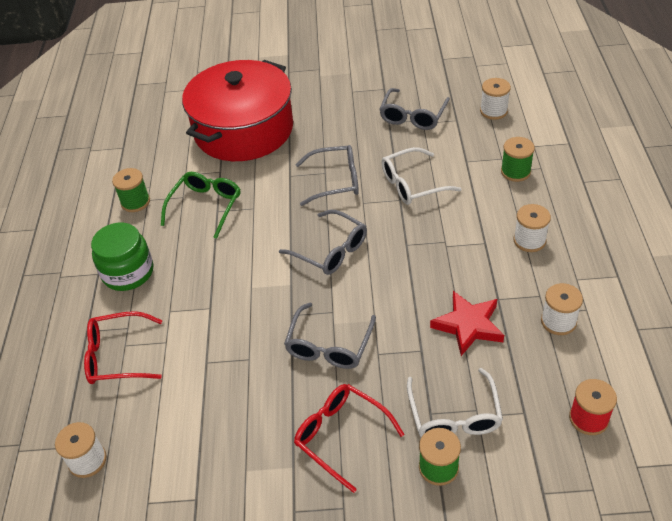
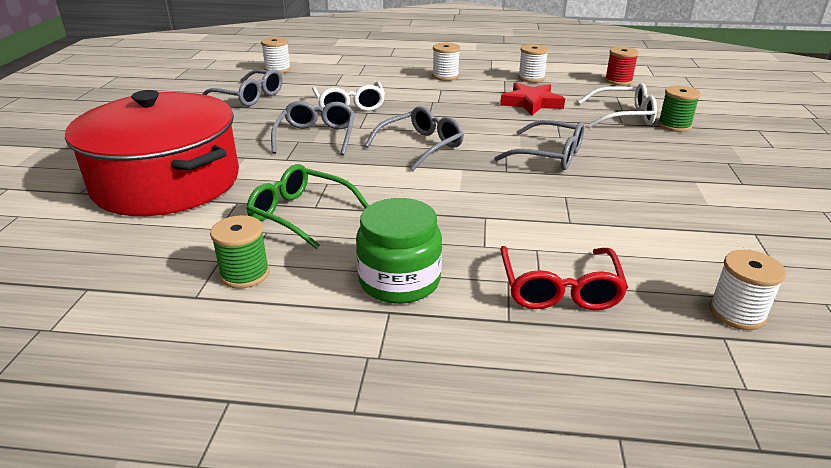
camera: 85 degrees left, 15 degrees down
red glasses [294,384,405,493] -> none
green spool [501,137,535,182] -> none

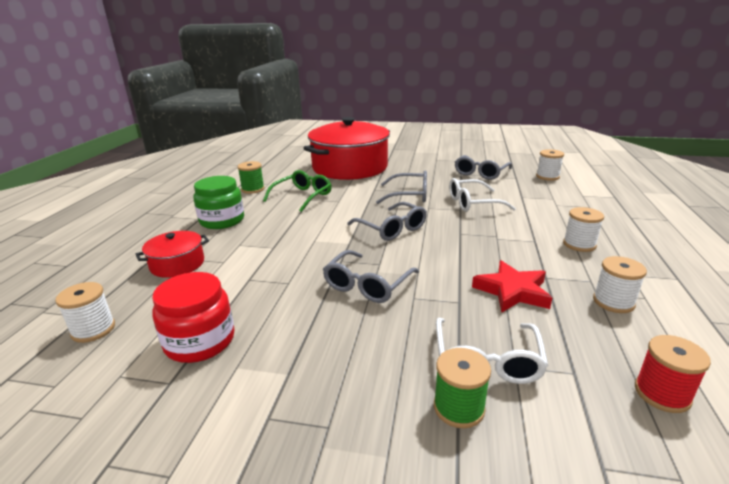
camera: 95 degrees right, 5 degrees down
red glasses [500,246,628,310] -> red pot [136,231,209,278]
none -> red jar [152,272,235,363]

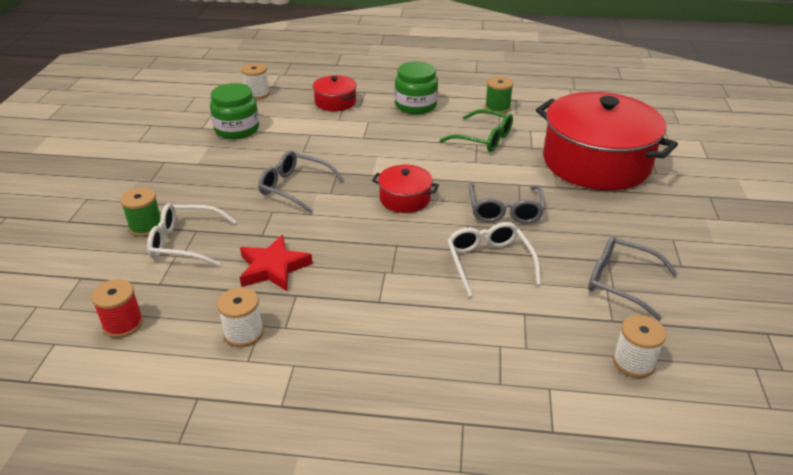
camera: 85 degrees right, 10 degrees up
red jar [152,272,235,363] -> green jar [210,83,259,139]
grey glasses [347,202,427,241] -> red pot [372,165,439,213]
white spool [563,207,604,252] -> none

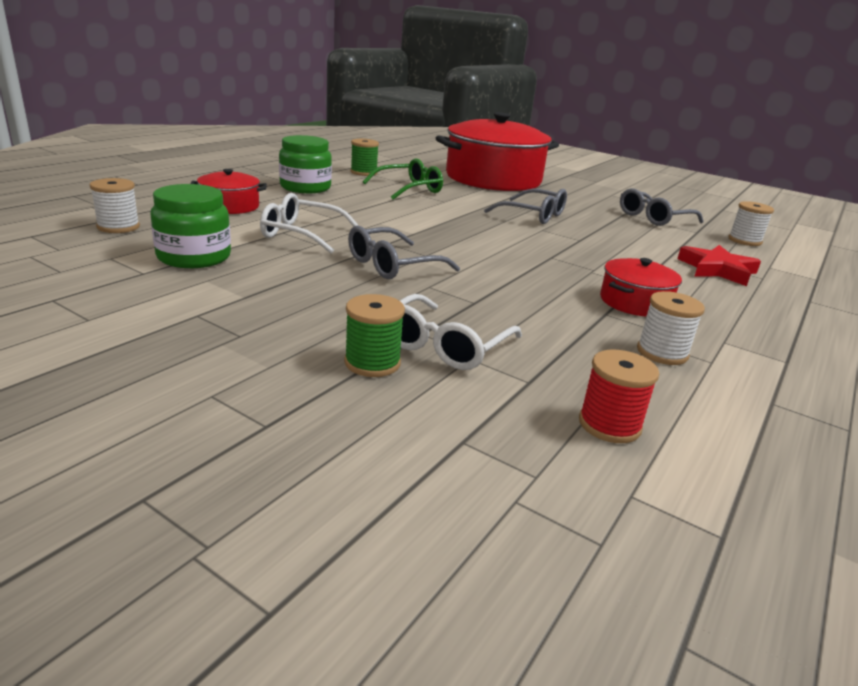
camera: 65 degrees left, 10 degrees down
red star [240,235,313,291] -> red star moved to [677,245,761,286]
red pot [372,165,439,213] -> red pot moved to [600,258,682,317]
white glasses [447,222,541,297] -> white glasses moved to [260,193,359,253]

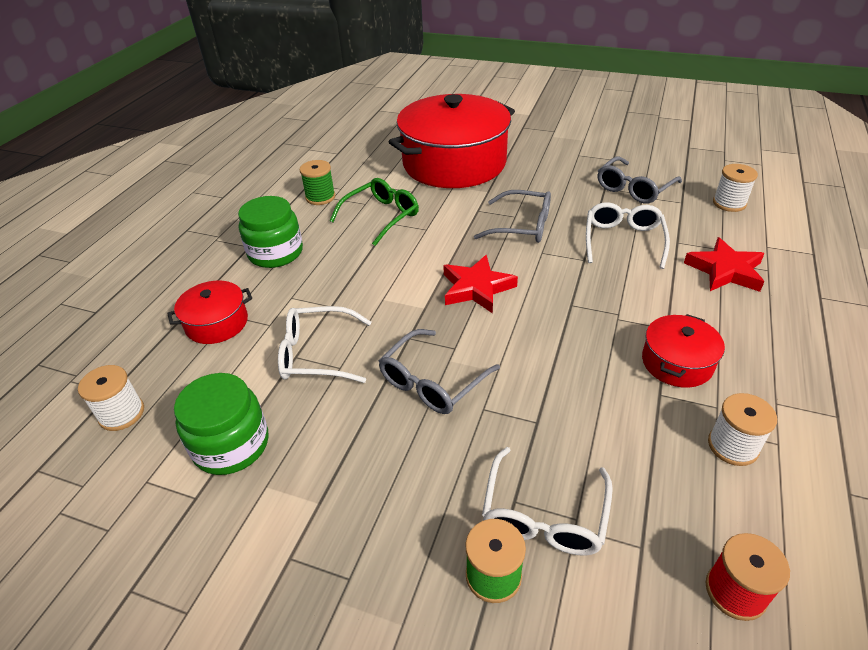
camera: 10 degrees left, 15 degrees up
none -> red star [443,255,518,314]
none -> white glasses [586,202,670,269]

